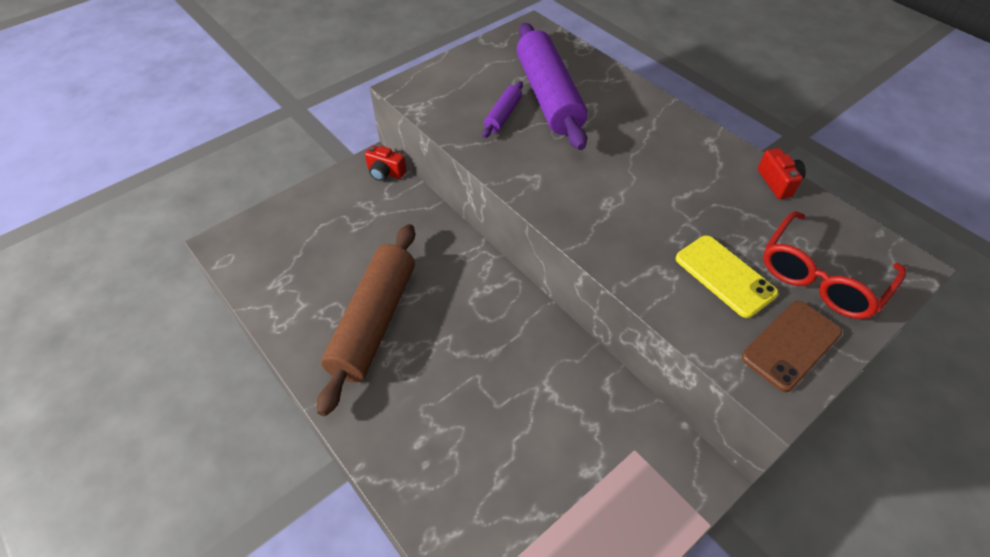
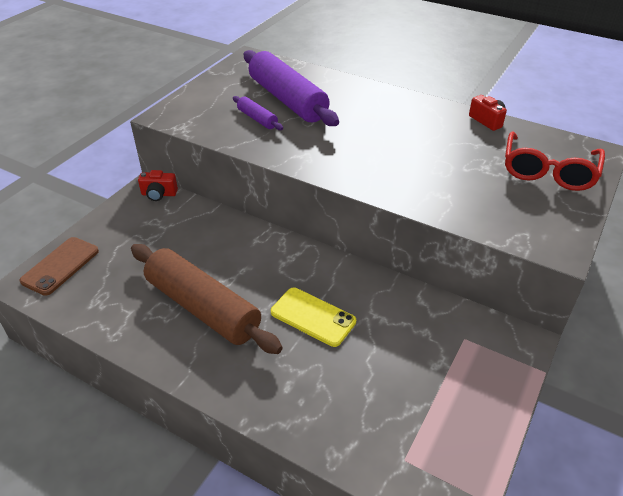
camera: 20 degrees left, 10 degrees down
brown rolling pin [317,224,415,416] -> brown rolling pin turned 45 degrees counterclockwise [131,244,283,354]
purple rolling pin [482,81,523,138] -> purple rolling pin turned 45 degrees counterclockwise [233,96,283,130]
yellow phone [676,235,778,318] -> yellow phone moved to [271,288,356,347]
brown phone [742,301,842,392] -> brown phone moved to [19,237,99,296]

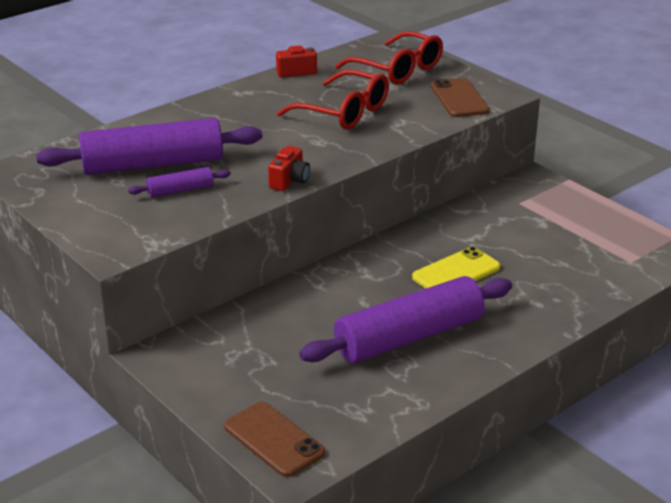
camera: 70 degrees left, 10 degrees down
brown rolling pin [131,244,283,354] -> purple rolling pin [299,276,512,363]
red camera [138,170,178,201] -> red camera moved to [268,146,310,191]
none -> red glasses [277,69,389,129]
none -> brown phone [431,78,490,117]

